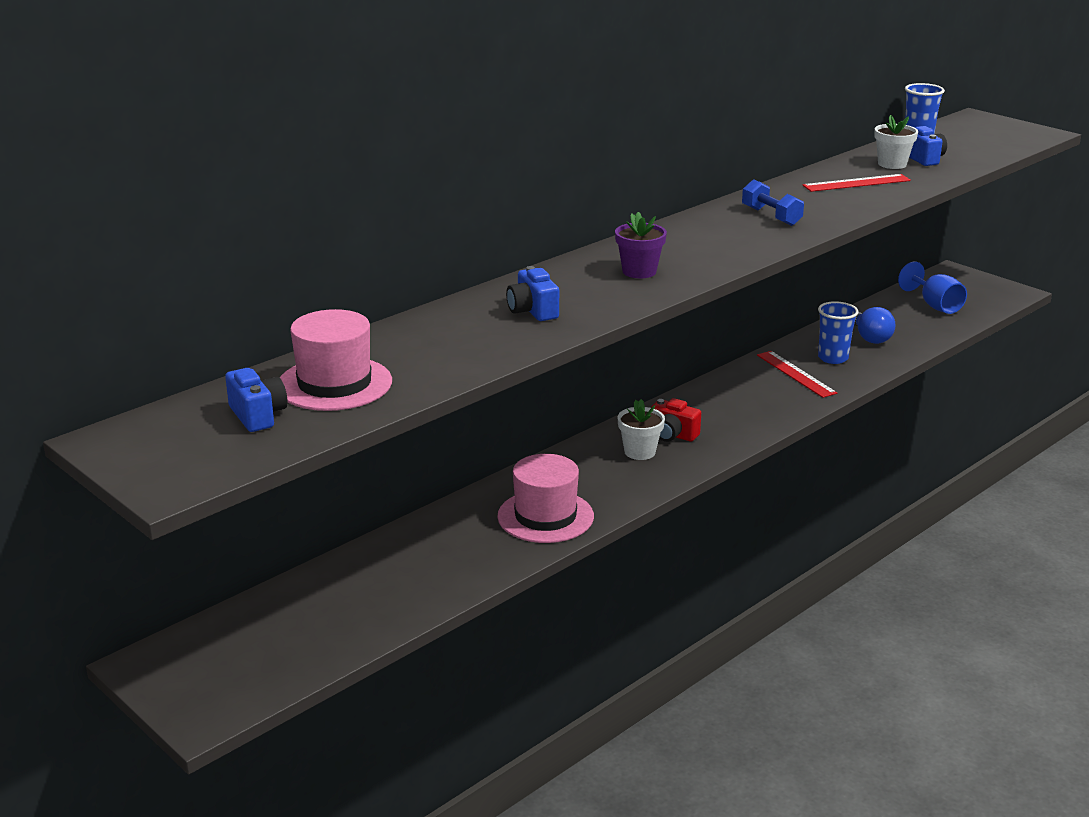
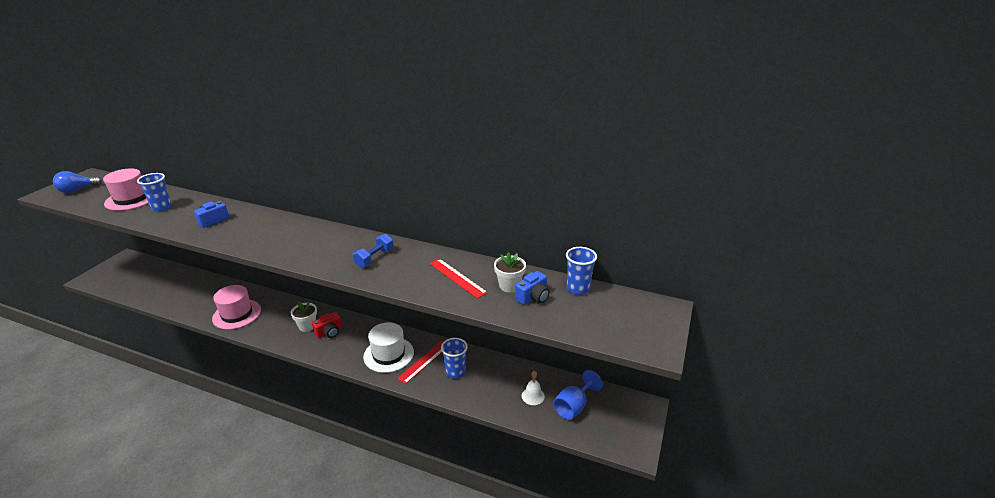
camera: 65 degrees right, 5 degrees up
blue camera [225,368,288,432] -> none
purple flower pot [615,212,667,278] -> none
red camera [651,398,701,442] -> red camera turned 135 degrees counterclockwise [312,312,342,338]
blue light bulb [854,307,896,344] -> blue light bulb moved to [53,171,102,193]
none -> blue cup [137,173,172,212]
none -> white hat [363,322,414,373]
none -> white bell [522,371,545,405]

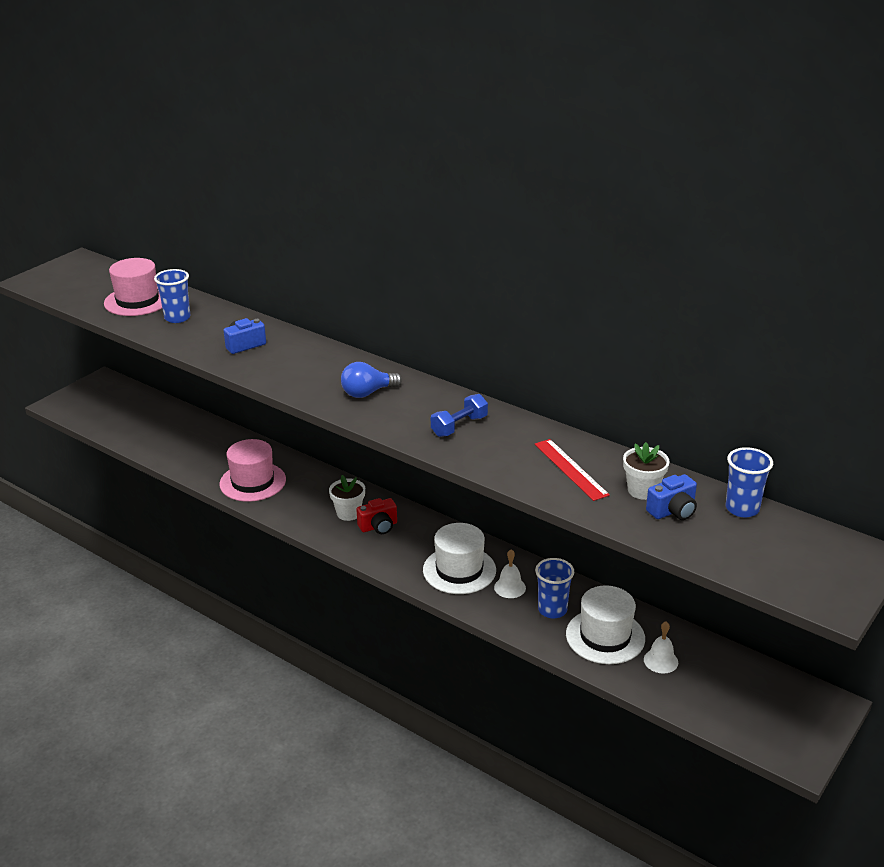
camera: 15 degrees right, 0 degrees up
blue light bulb [53,171,102,193] -> blue light bulb moved to [341,362,402,398]
red ruler [397,340,444,384] -> white bell [494,549,526,598]
blue goblet [553,370,603,420] -> none
none -> white hat [566,585,645,664]

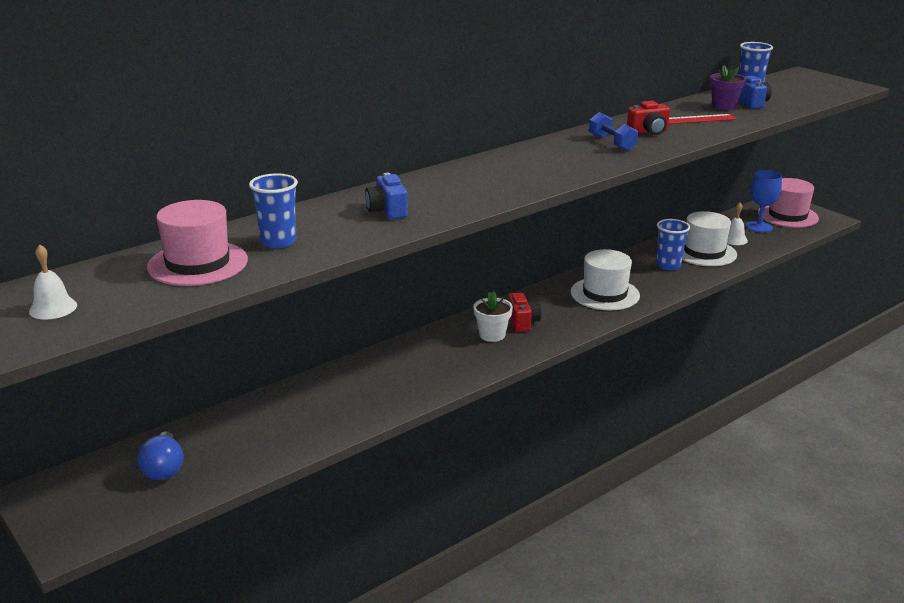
camera: 75 degrees left, 5 degrees down
pink hat [219,439,286,502] -> pink hat moved to [758,178,819,228]
blue light bulb [341,362,402,398] -> blue light bulb moved to [137,432,183,480]
white bell [494,549,526,598] -> white bell moved to [29,244,77,320]
white flower pot [623,442,669,500] -> purple flower pot [710,65,746,110]
none -> red camera [627,101,670,135]
none -> blue goblet [746,170,782,233]

